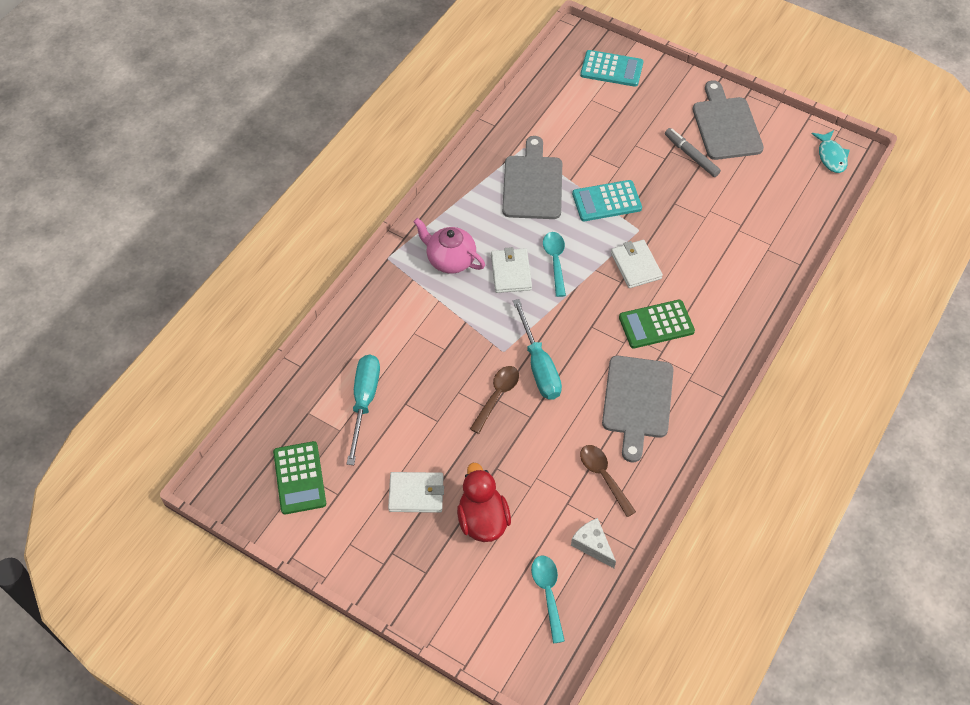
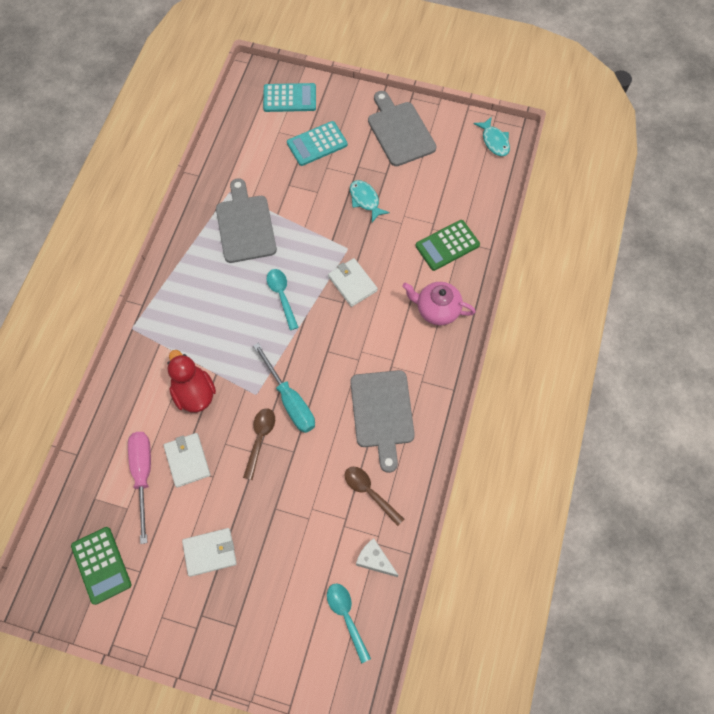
camera: 15 degrees left, 10 degrees up
turquoise screwdriver [347,355,380,465] -> pink screwdriver [128,432,151,544]
pink teapot [413,218,485,273] -> pink teapot moved to [403,282,476,325]
red duck [457,463,511,542] -> red duck moved to [167,350,216,413]
white wallet [491,247,532,293] -> white wallet moved to [163,433,210,488]
turquoise calculator [572,180,642,221] -> turquoise calculator moved to [287,121,348,166]
green calculator [619,300,695,348] -> green calculator moved to [415,220,480,271]
grey marker [665,128,721,177] -> none
none -> turquoise fish [350,180,390,222]

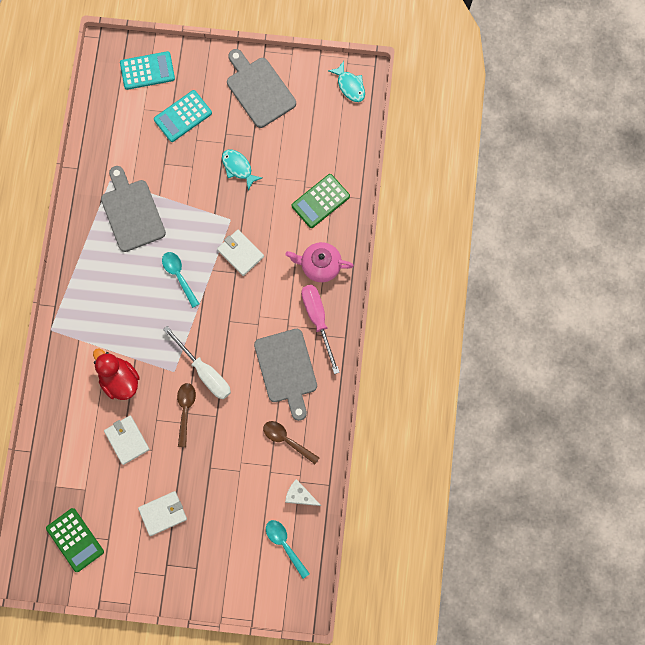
camera: 10 degrees left, 10 degrees up
pink screwdriver [128,432,151,544] -> pink screwdriver moved to [301,285,340,374]
turquoise screwdriver [253,343,315,433] -> white screwdriver [163,326,231,399]

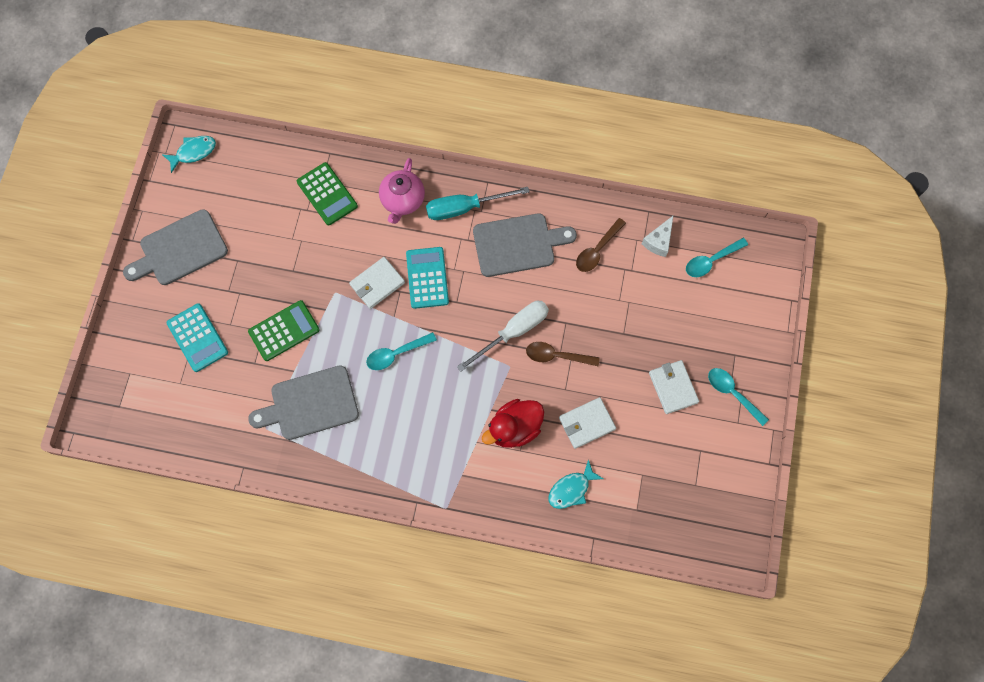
camera: 85 degrees left, 5 degrees down
green calculator [46,508,104,572] -> green calculator moved to [248,300,320,361]
turquoise calculator [120,51,175,90] -> turquoise calculator moved to [406,247,449,309]
turquoise fish [222,149,262,190] -> turquoise fish moved to [549,459,604,509]
pink screwdriver [301,285,340,374] -> turquoise screwdriver [426,187,530,220]
none -> turquoise spoon [708,368,769,426]

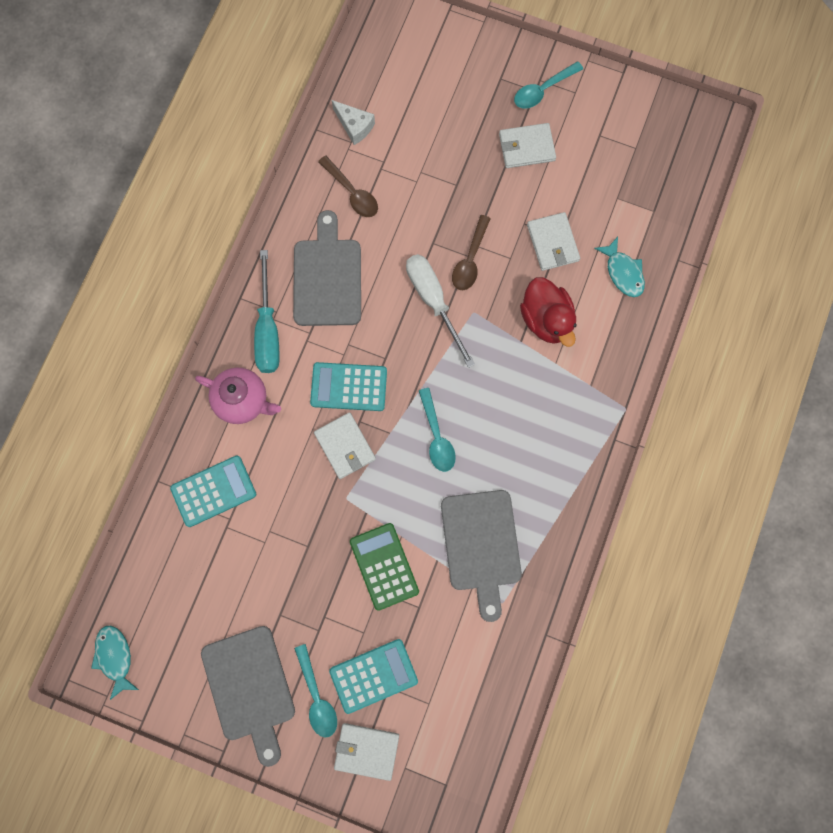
camera: 80 degrees left, 5 degrees up
green calculator [297,162,358,225] -> turquoise calculator [170,455,256,527]
turquoise spoon [686,238,748,277] -> turquoise spoon moved to [294,644,337,737]
none -> white wallet [334,723,399,781]

